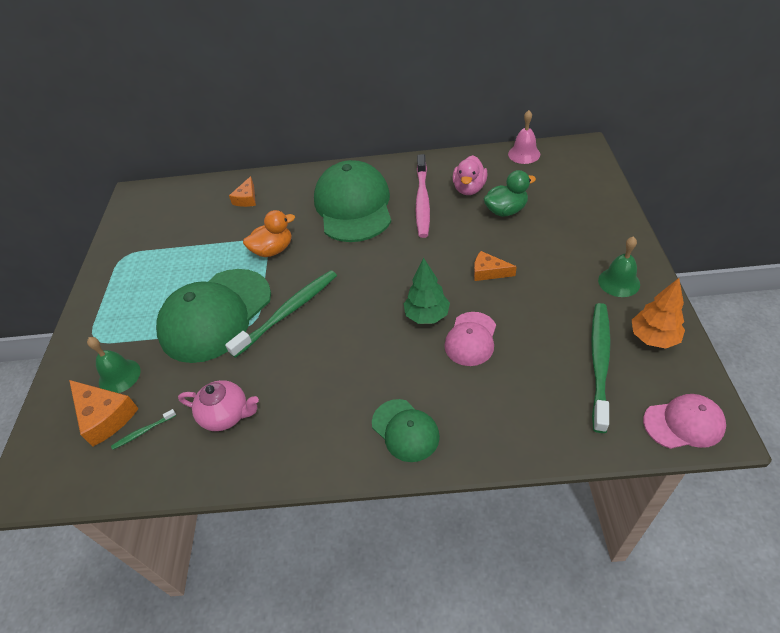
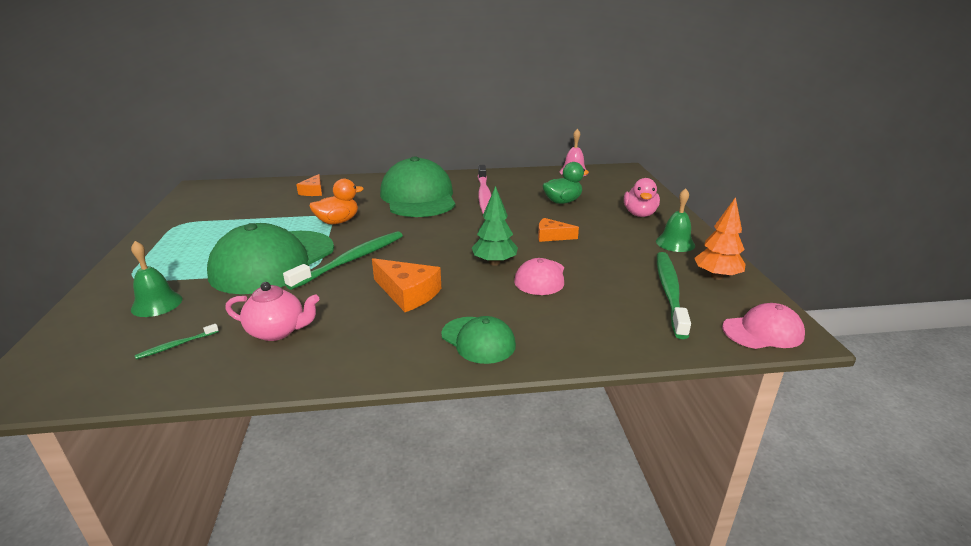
camera: 10 degrees left, 20 degrees down
orange cheese [69,380,139,447] -> orange cheese moved to [372,258,441,312]
pink duck [452,155,488,195] -> pink duck moved to [624,178,660,217]

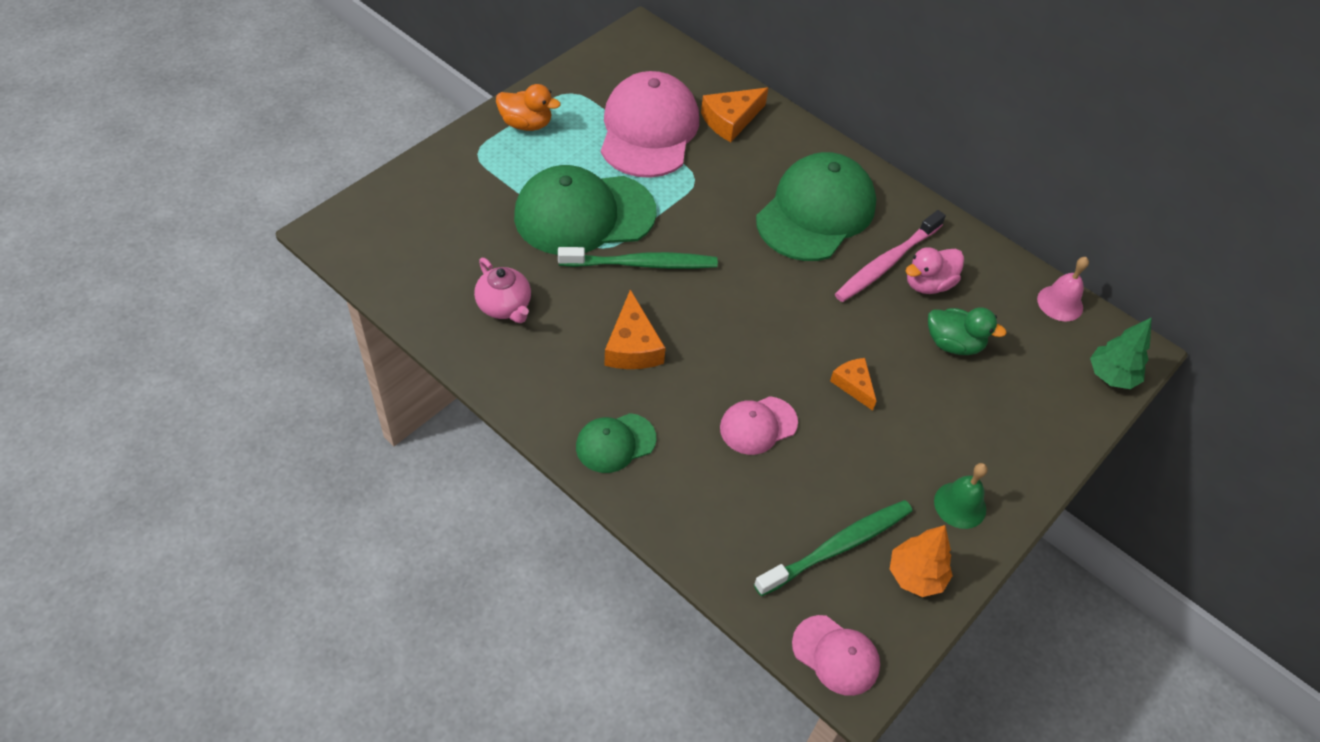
camera: 45 degrees right, 25 degrees up
green bell [131,241,182,317] -> none
green toothbrush [135,324,219,359] -> none
orange cheese [296,174,322,196] -> orange cheese [701,87,768,142], size x1.56
orange duck [309,179,364,224] -> orange duck moved to [496,84,561,131]
green cap [441,316,516,364] -> green cap turned 60 degrees clockwise [576,413,656,473]
green tree [472,186,518,266] -> green tree moved to [1090,317,1152,389]
pink duck [624,178,660,217] -> pink duck moved to [906,247,964,294]
none -> pink cap [601,71,699,178]

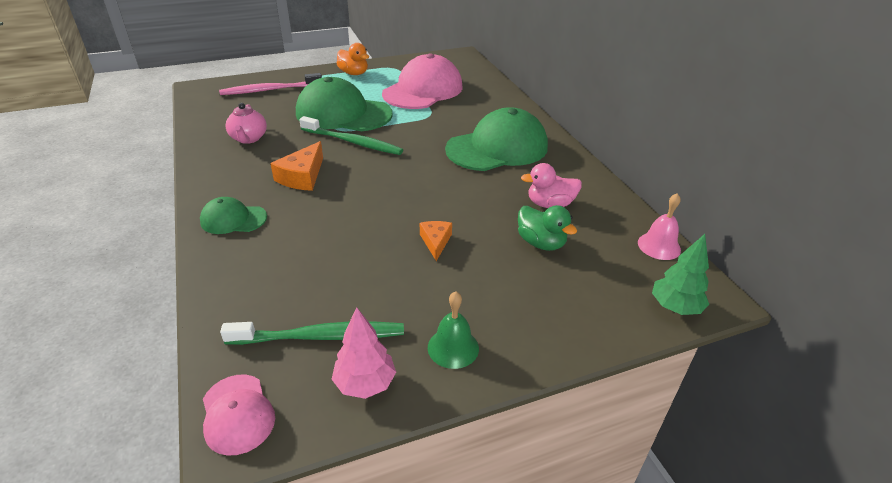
camera: 30 degrees right, 15 degrees down
orange cheese [701,87,768,142] -> none
pink cap [720,396,798,455] -> none
pink toothbrush [835,210,946,302] -> pink toothbrush moved to [219,73,322,95]
orange tree [890,525,953,597] -> pink tree [332,307,396,399]

